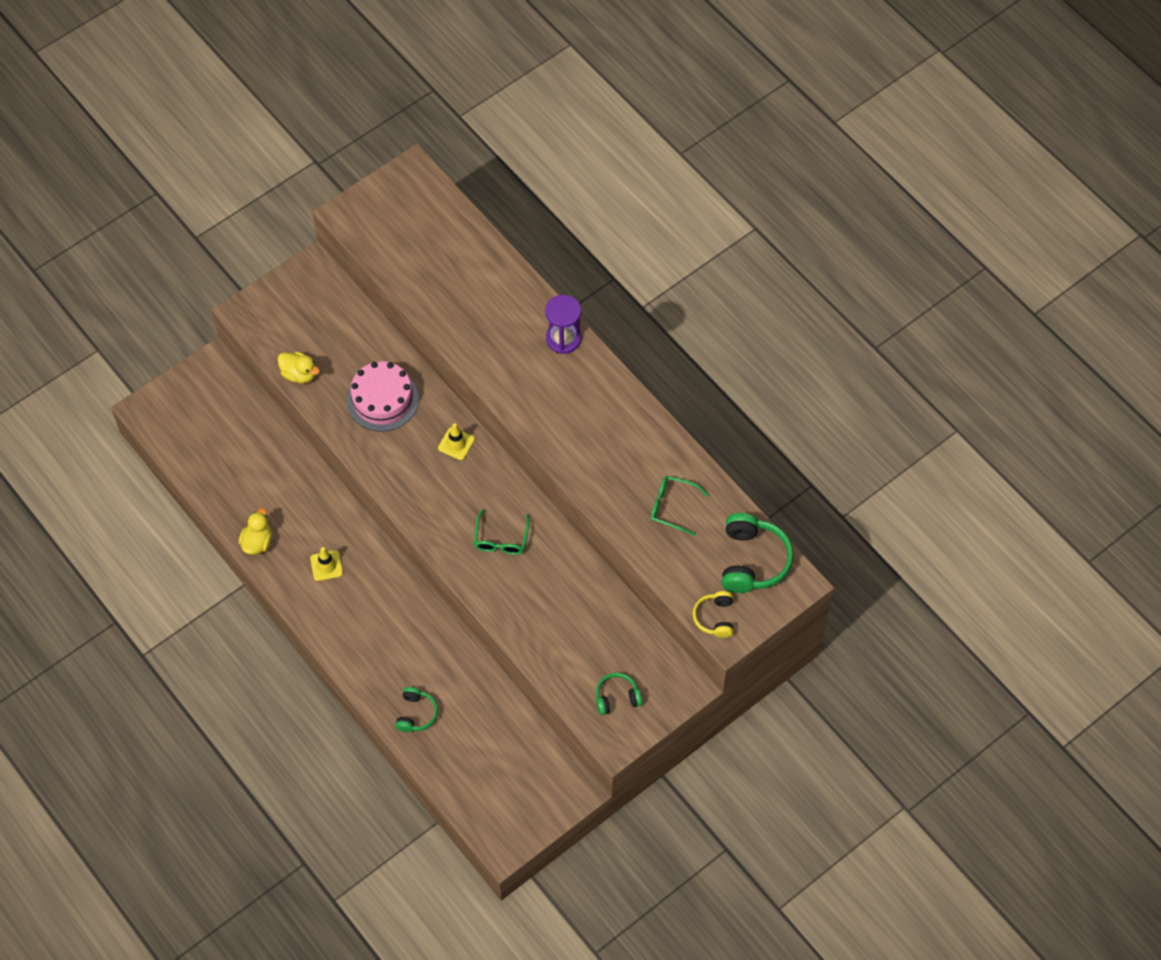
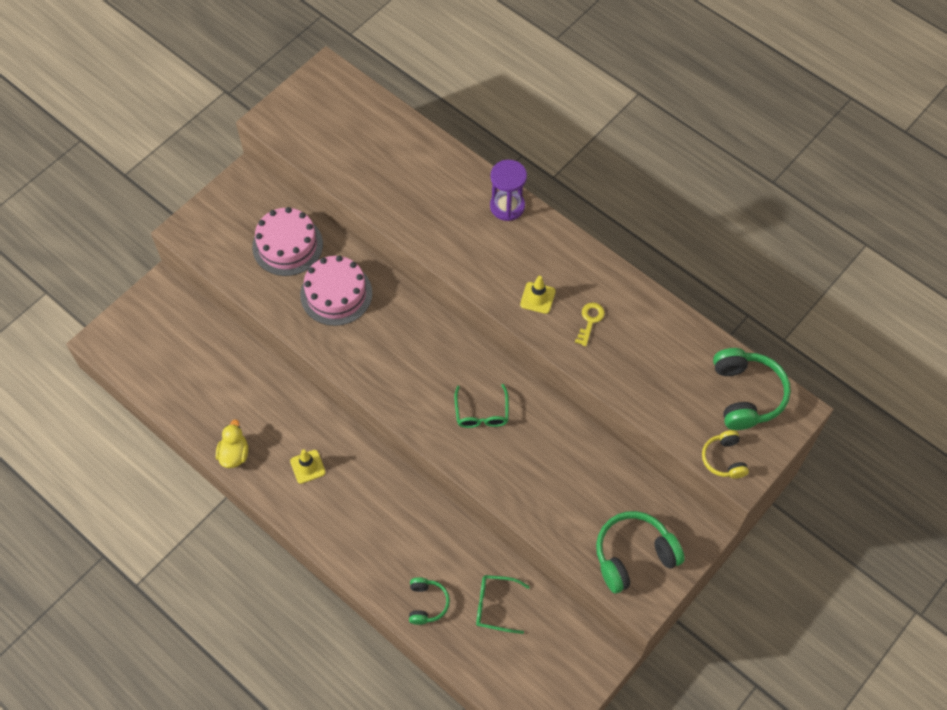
camera: 10 degrees left, 0 degrees up
yellow duck [277,352,320,383] -> none
yellow traffic cone [438,423,475,460] -> yellow traffic cone moved to [520,276,556,314]
green headphones [596,673,642,715] -> green headphones [596,511,685,593], size x1.74
green glasses [651,476,709,536] -> green glasses moved to [476,575,530,634]
none -> pink cake [252,207,323,276]
none -> yellow key [575,303,605,346]

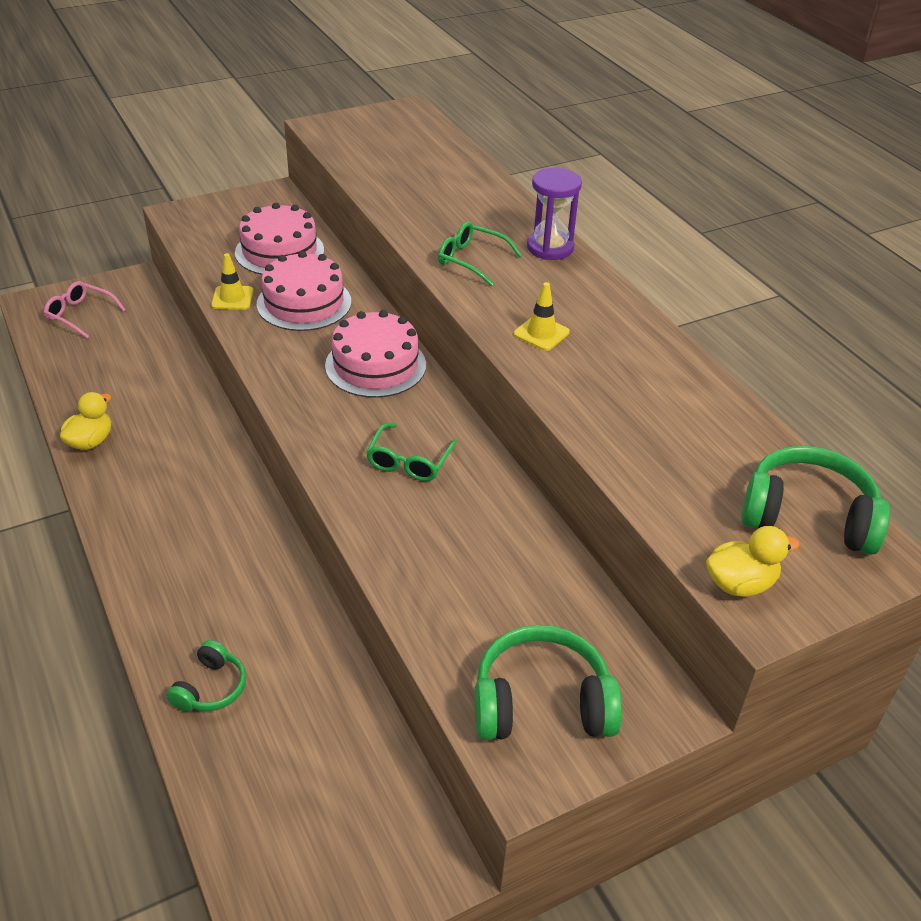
camera: 20 degrees right, 20 degrees down
yellow traffic cone [290,449,326,484] -> yellow traffic cone moved to [211,253,253,310]
green glasses [476,575,530,634] -> green glasses moved to [438,222,522,286]
yellow key [575,303,605,346] -> none
yellow headphones [702,430,749,479] -> yellow duck [706,526,800,597]
green headphones [713,348,791,430] -> green headphones turned 90 degrees counterclockwise [741,446,890,555]
none -> pink glasses [44,281,126,339]
none -> pink cake [325,310,426,398]

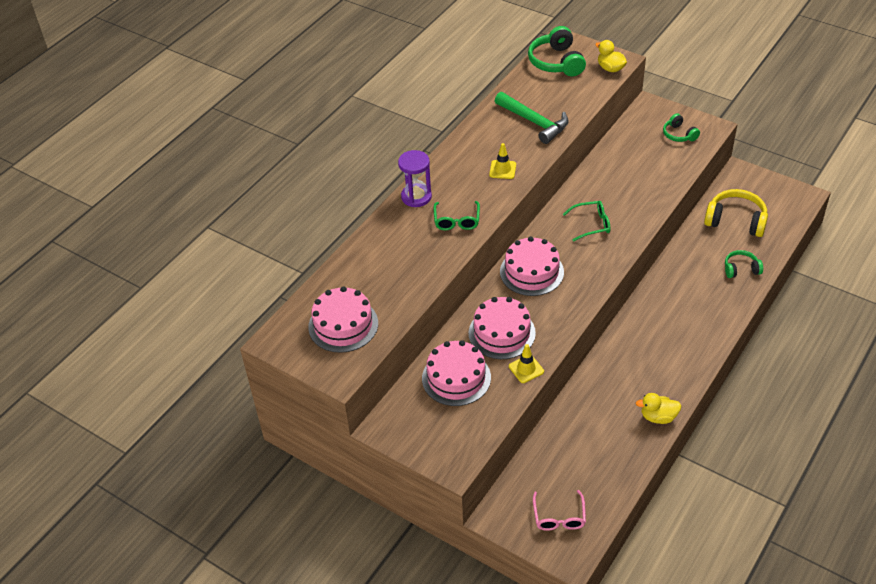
camera: 115 degrees left, 5 degrees up
green headphones [475,625,622,740] -> green headphones [663,113,700,142], size x0.57
none -> pink cake [308,286,378,353]
none -> green hammer [495,92,568,144]
none -> yellow headphones [704,189,768,237]

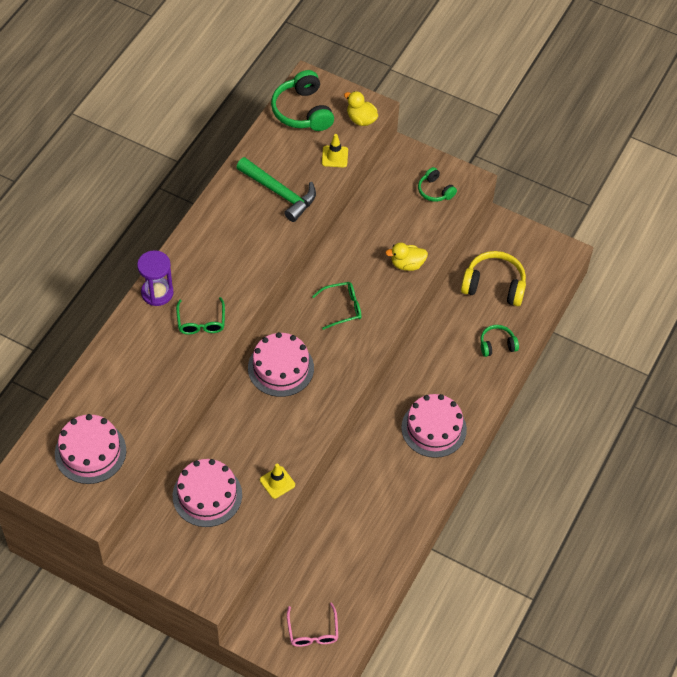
camera: 10 degrees left, 10 degrees up
pink cake [469,297,536,359] -> pink cake moved to [401,394,467,458]
yellow traffic cone [489,143,516,179] -> yellow traffic cone moved to [322,134,348,167]
yellow duck [636,393,681,424] -> yellow duck moved to [385,243,428,271]

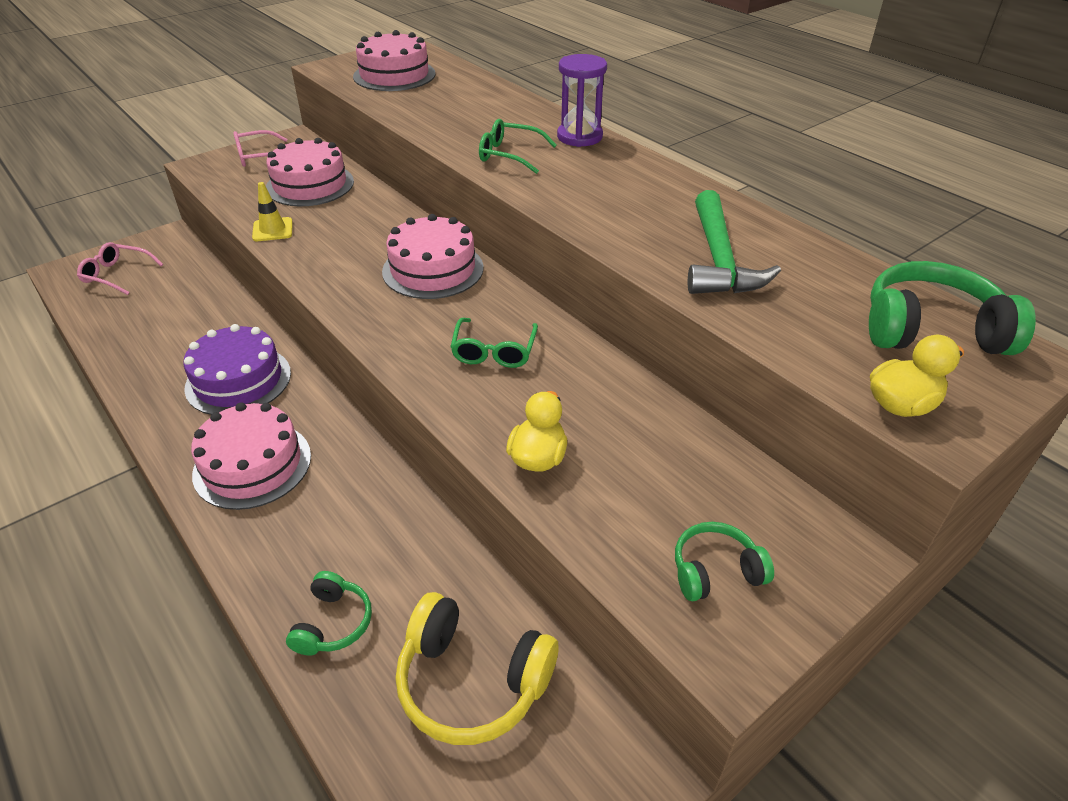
camera: 115 degrees right, 15 degrees down
green hammer [236,157,316,222] -> green hammer turned 60 degrees counterclockwise [688,190,781,294]
yellow traffic cone [322,134,348,167] -> none
yellow headphones [461,251,526,307] -> yellow headphones turned 75 degrees clockwise [396,592,559,745]
none -> purple cake [183,324,291,415]
none -> pink glasses [233,130,288,167]

